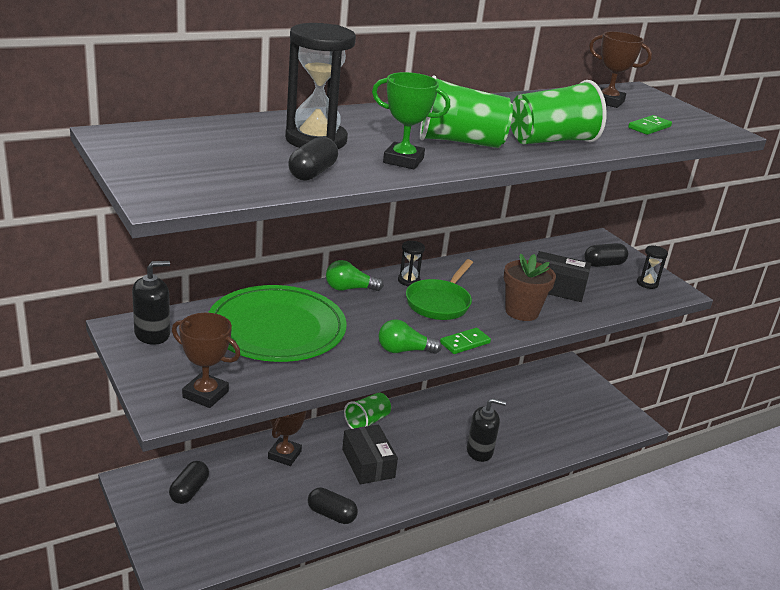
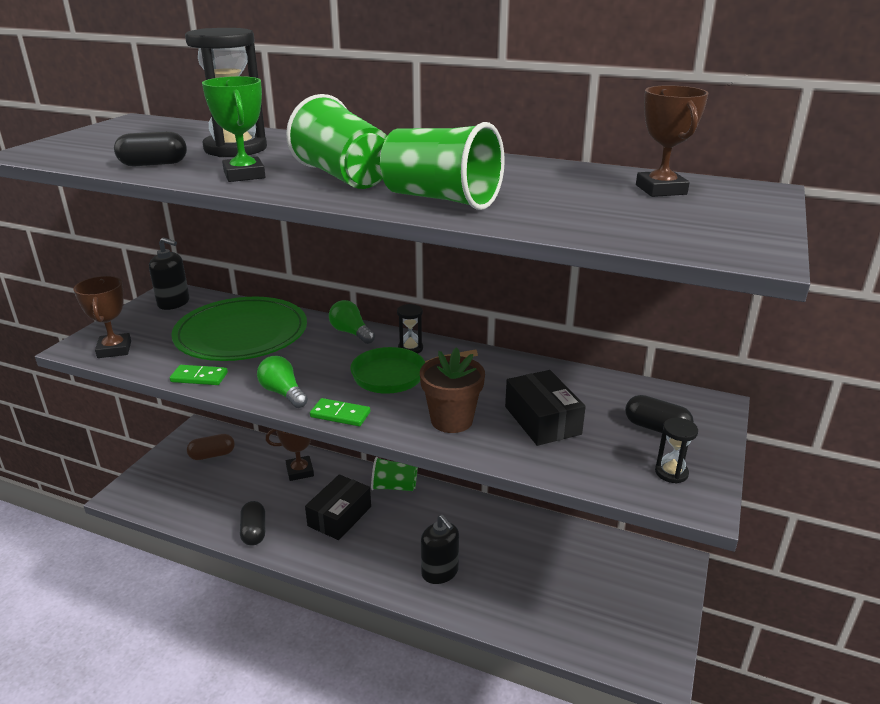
camera: 55 degrees right, 0 degrees up
black capsule [169,461,209,504] -> brown capsule [187,434,235,460]
green domino [628,115,672,135] -> green domino moved to [170,365,228,385]

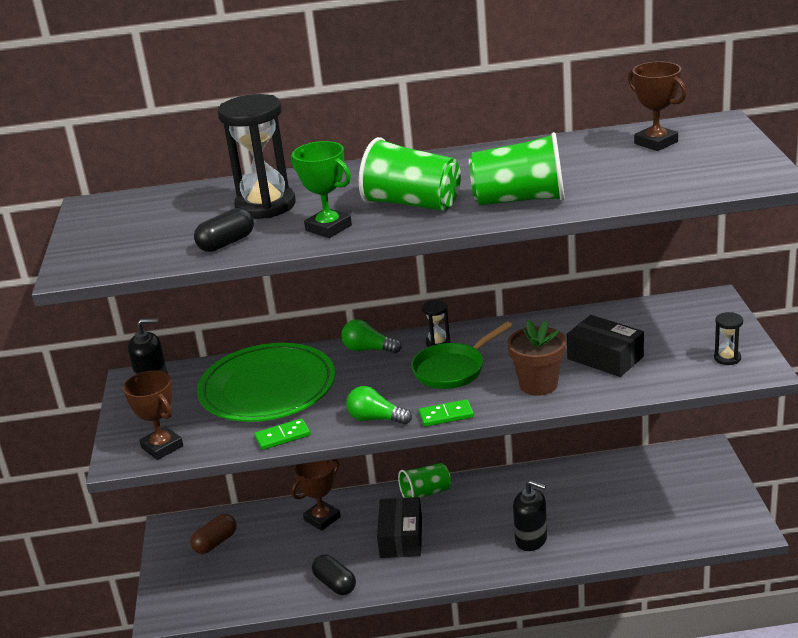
camera: 25 degrees left, 0 degrees up
black capsule [625,395,694,433] -> none

